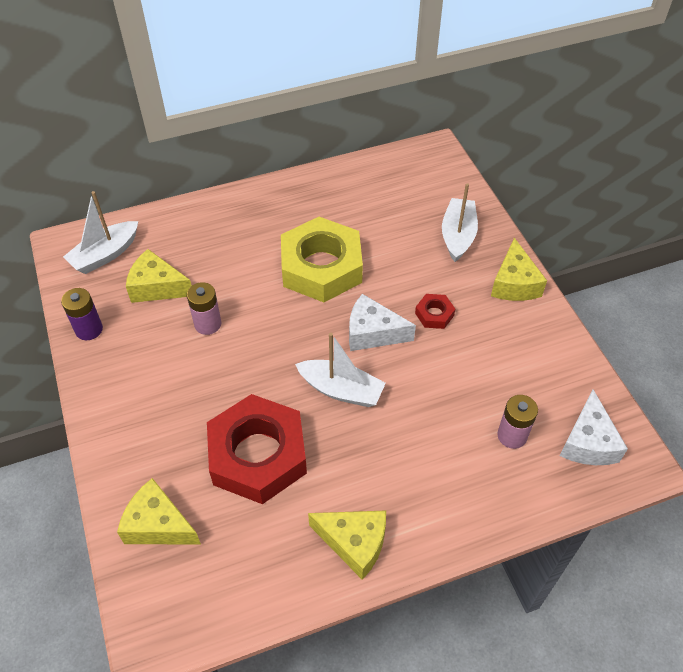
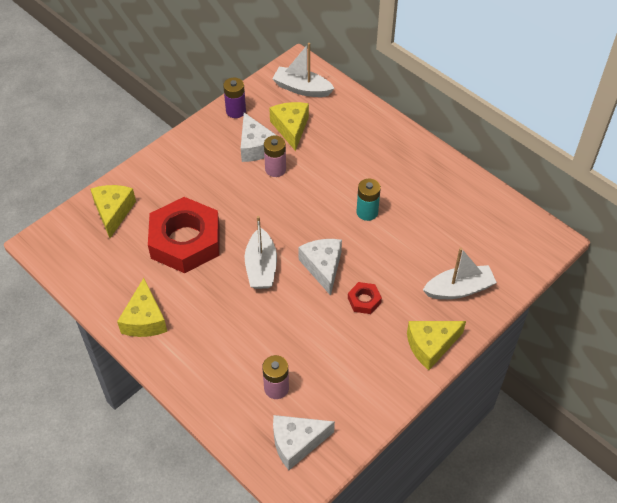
camera: 65 degrees right, 0 degrees up
yellow nut [281,217,363,302] -> turquoise battery [356,178,381,221]
none -> white cheese [241,113,277,162]

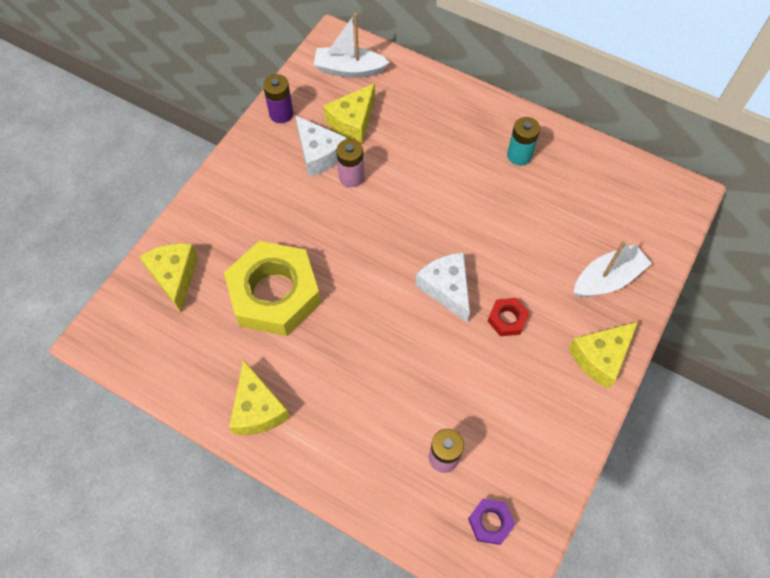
camera: 15 degrees left, 10 degrees up
red nut [148,197,220,273] -> yellow nut [224,241,321,336]
white boat [245,216,277,289] -> none
yellow cheese [269,102,309,151] -> yellow cheese turned 120 degrees counterclockwise [323,83,375,143]
white cheese [273,415,335,470] -> purple nut [468,499,515,545]
turquoise battery [356,178,381,221] -> turquoise battery moved to [507,117,540,166]

